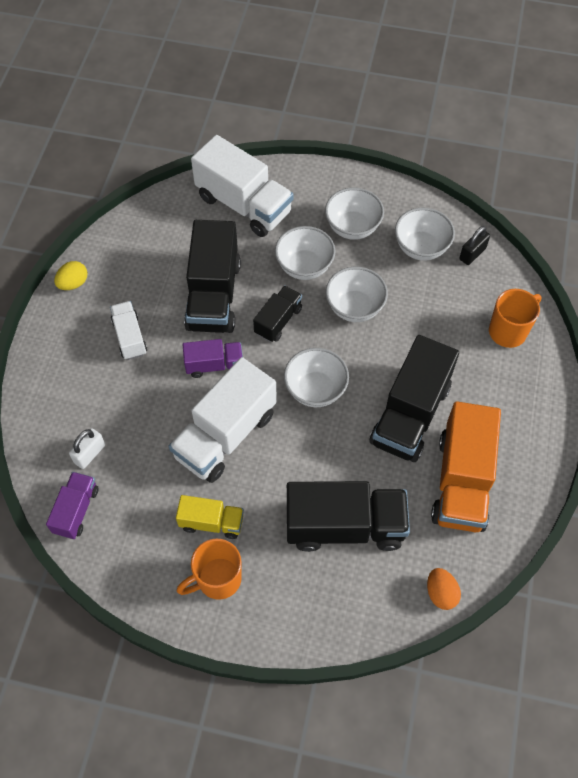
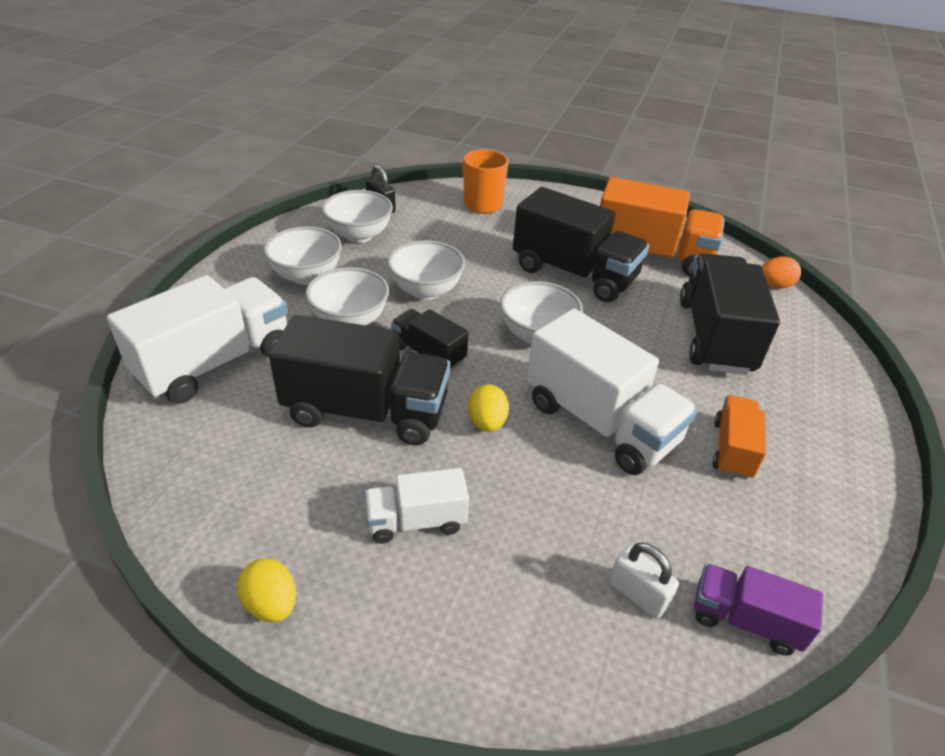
camera: 85 degrees left, 20 degrees down
yellow truck [176,495,244,539] -> orange truck [713,395,767,479]
orange mug [177,539,242,600] -> none
purple truck [183,339,243,378] -> yellow egg [468,384,509,432]

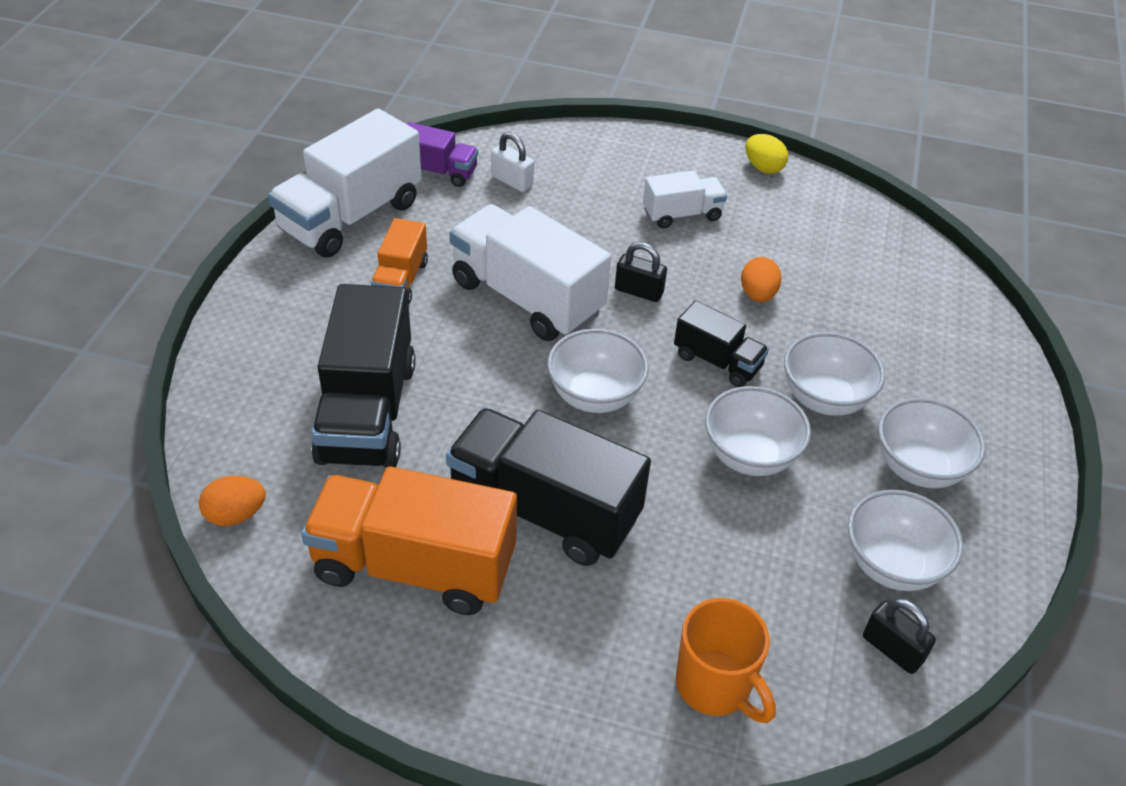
camera: 175 degrees right, 5 degrees up
white truck [107,275,288,404] -> white truck moved to [268,109,422,258]
black truck [269,315,450,445] -> orange egg [741,257,782,302]
yellow egg [468,384,509,432] -> black padlock [615,242,667,302]

